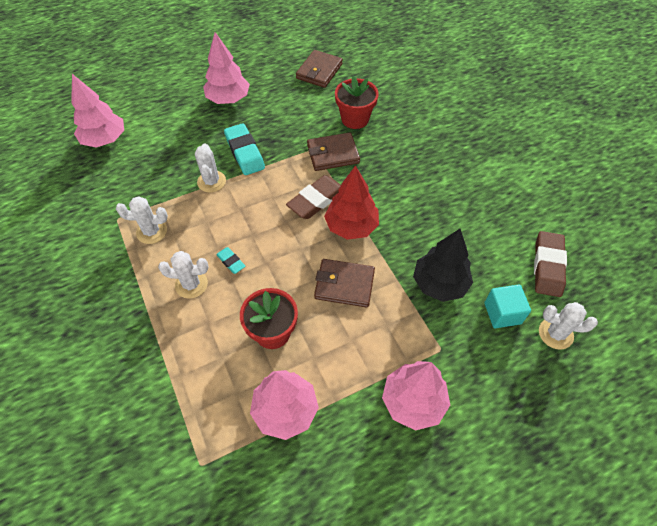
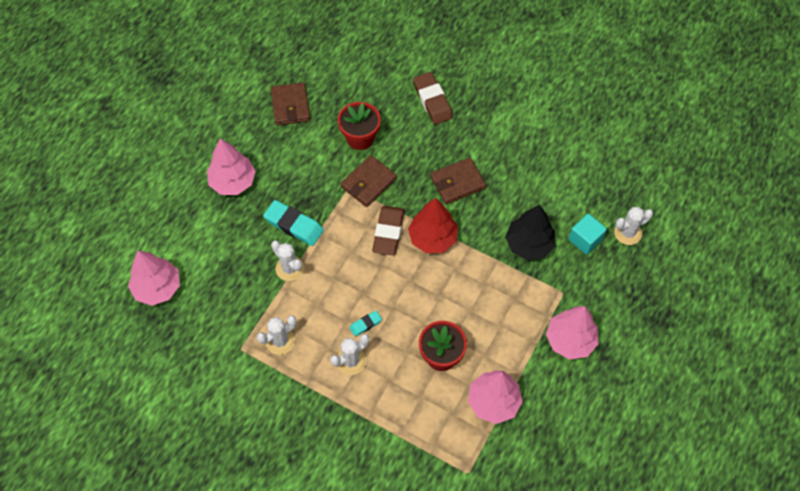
camera: 35 degrees left, 5 degrees up
turquoise eraser [216,247,246,274] -> turquoise eraser turned 45 degrees counterclockwise [349,311,382,337]
brown wallet [314,259,375,307] -> brown wallet moved to [430,158,486,204]
brown eraser [534,231,567,297] -> brown eraser moved to [413,72,453,125]

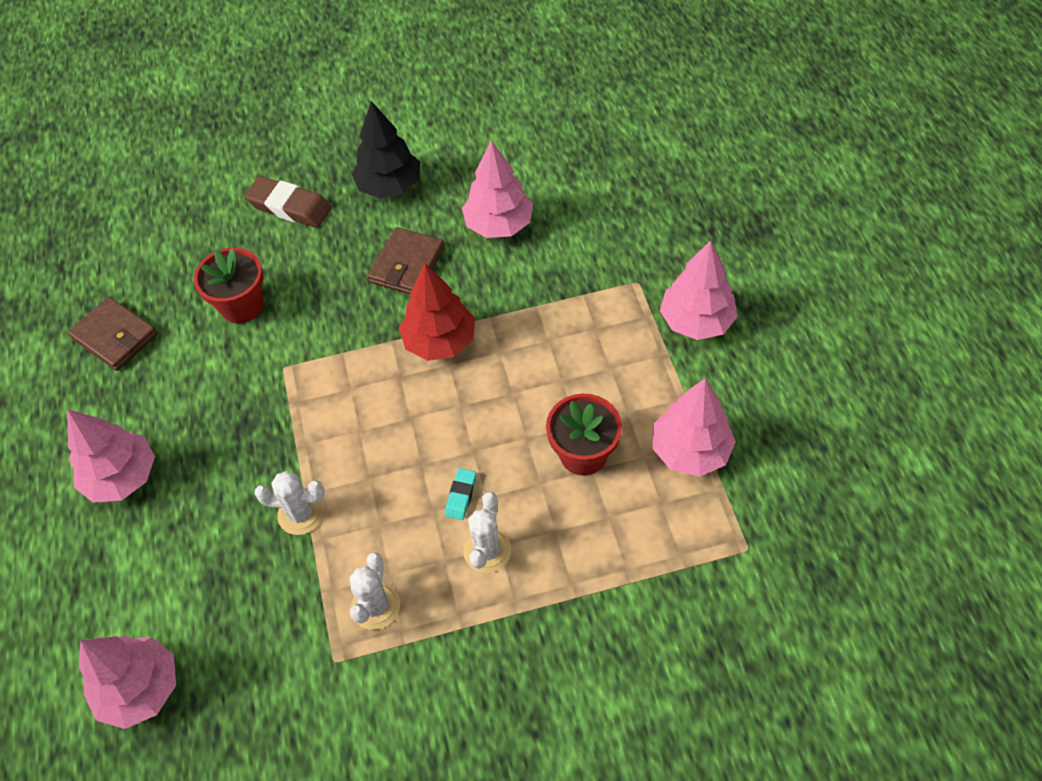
camera: 40 degrees left, 5 degrees down
turquoise eraser [263,200,324,246] -> none
brown wallet [341,155,397,207] -> none
brown eraser [372,206,404,256] -> none
black tree [505,204,555,260] -> black tree moved to [352,101,420,199]
turquoise cube [568,214,607,255] -> none
white cactus [614,207,653,245] -> none
none -> pink tree [462,140,533,238]

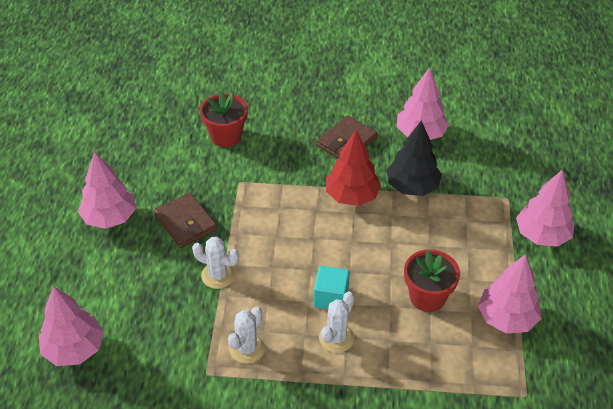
camera: 15 degrees right, 10 degrees down
brown wallet [68,297,157,371] -> brown wallet moved to [154,193,217,248]
brown eraser [244,176,332,228] -> none
black tree [352,101,420,199] -> black tree moved to [387,121,442,196]
turquoise eraser [445,468,477,520] -> turquoise cube [314,266,350,309]

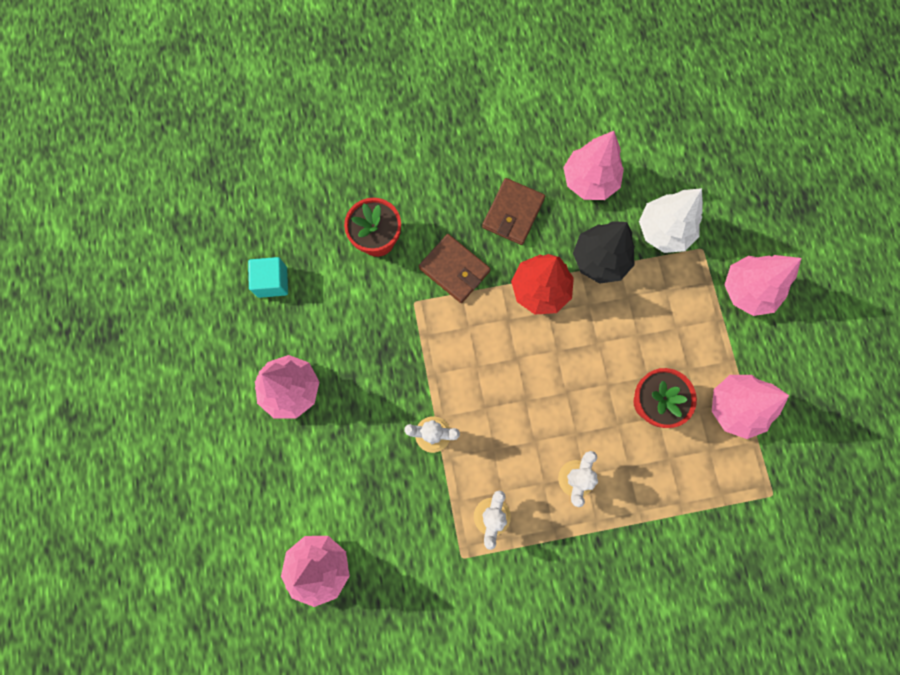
camera: 15 degrees left, 30 degrees up
brown wallet [154,193,217,248] -> brown wallet moved to [419,234,490,303]
turquoise cube [314,266,350,309] -> turquoise cube moved to [248,257,288,298]
none -> white tree [639,188,703,253]

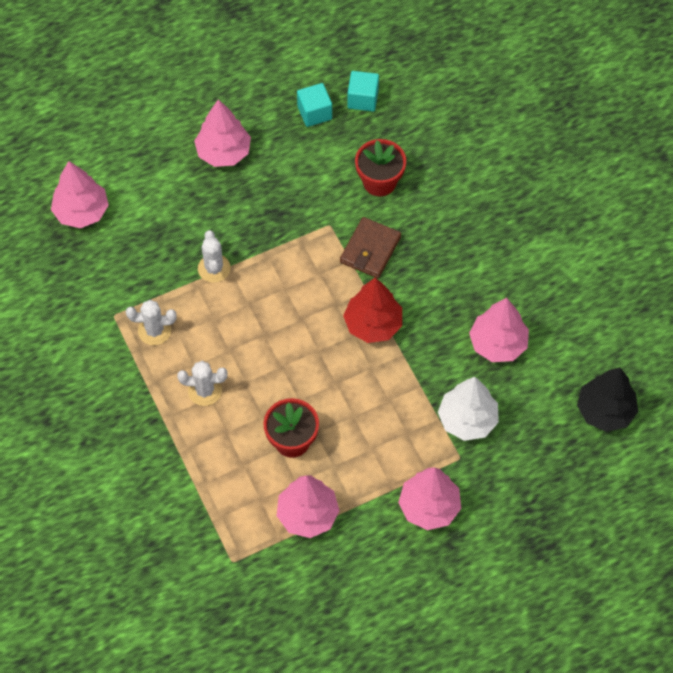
camera: 75 degrees right, 15 degrees down
brown wallet [482,178,545,245] -> none
black tree [573,221,635,284] -> black tree moved to [577,367,638,432]
none -> turquoise cube [347,71,379,112]

